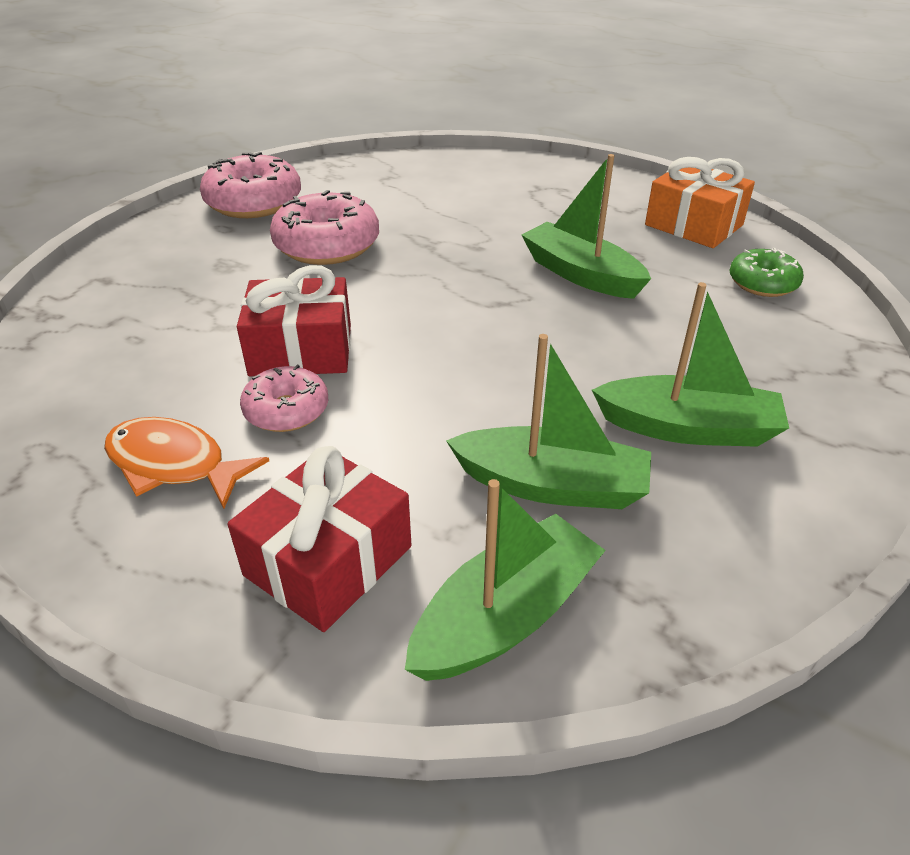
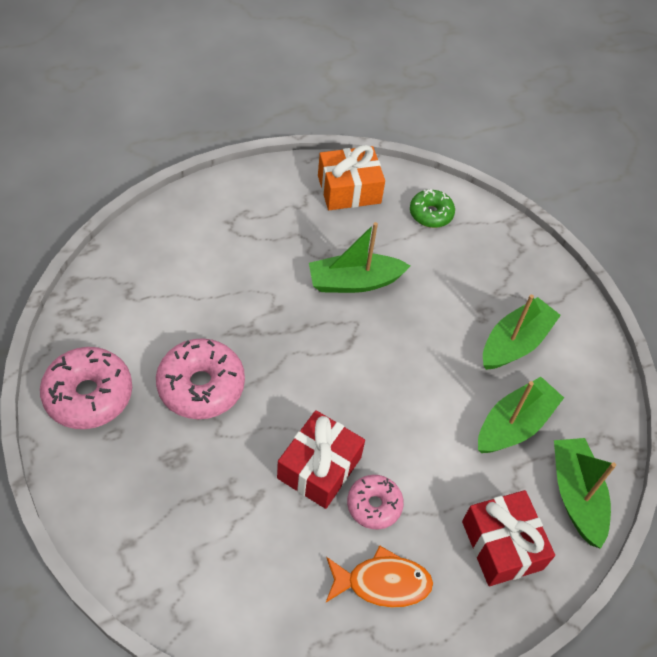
camera: 60 degrees left, 15 degrees up
orange fish [104,417,269,509] -> orange fish turned 150 degrees counterclockwise [326,545,433,608]

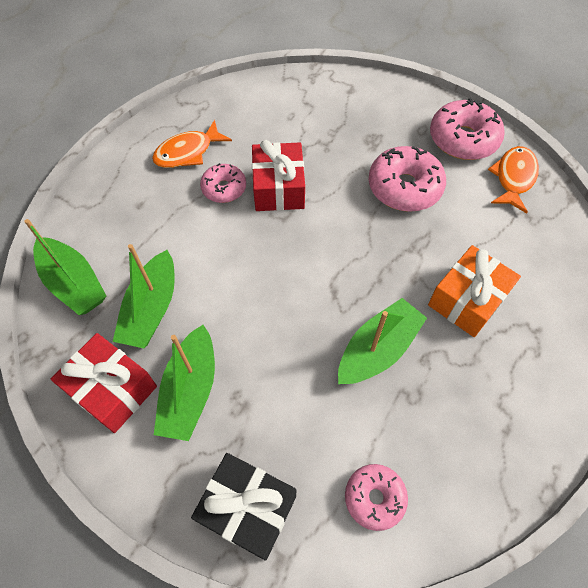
camera: 150 degrees right, 5 degrees up
orange gift [318,145,385,210] -> orange gift moved to [428,245,521,337]
green donut [410,189,455,228] -> pink donut [345,464,408,531]
red gift [462,490,555,586] -> red gift moved to [51,333,157,433]
none -> black gift [191,453,296,561]
none -> orange fish [488,146,539,213]

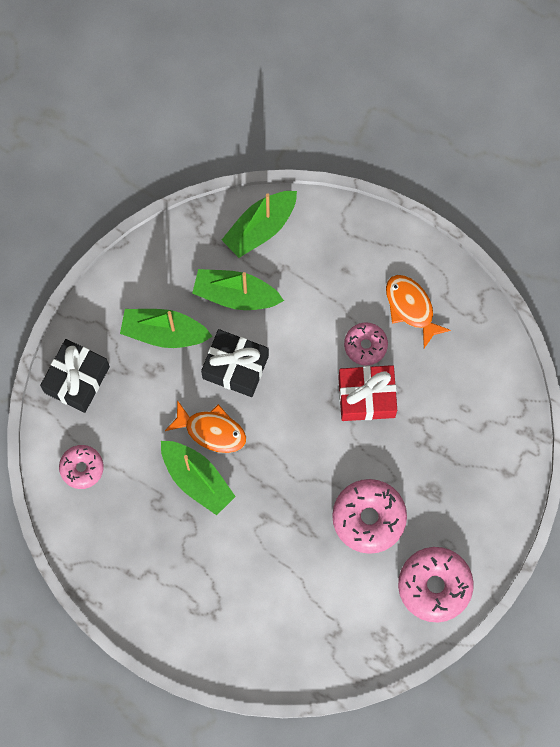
camera: 90 degrees right, 15 degrees up
red gift [51,333,157,433] -> none
orange gift [428,245,521,337] -> none
orange fish [488,146,539,213] -> orange fish moved to [165,400,246,453]
none -> black gift [201,329,269,397]

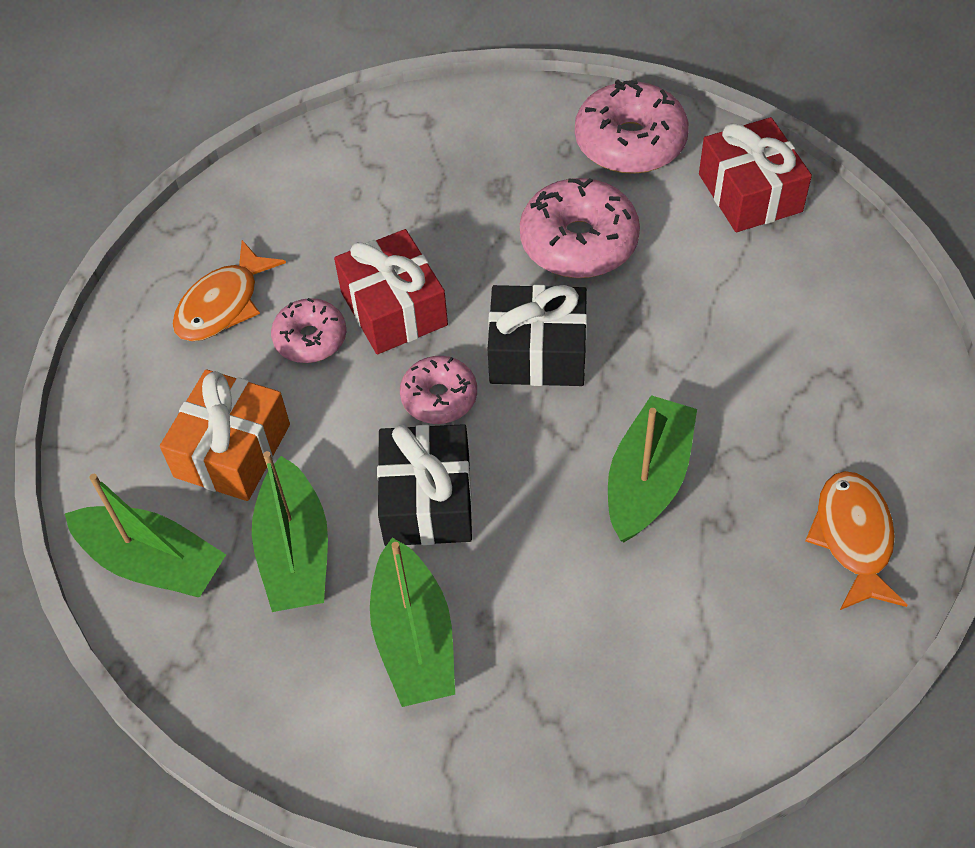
camera: 110 degrees left, 20 degrees down
black gift [40,339,110,413] -> black gift moved to [488,285,587,386]
pink donut [59,445,104,489] -> pink donut moved to [400,356,477,424]
orange fish [165,400,246,453] -> orange fish moved to [805,471,908,610]
none -> orange gift [160,369,290,501]
none -> red gift [699,117,812,232]

